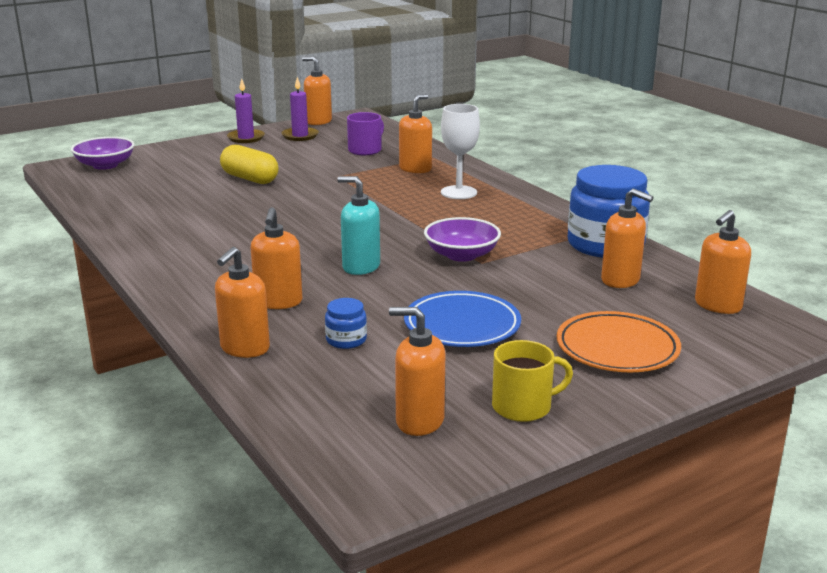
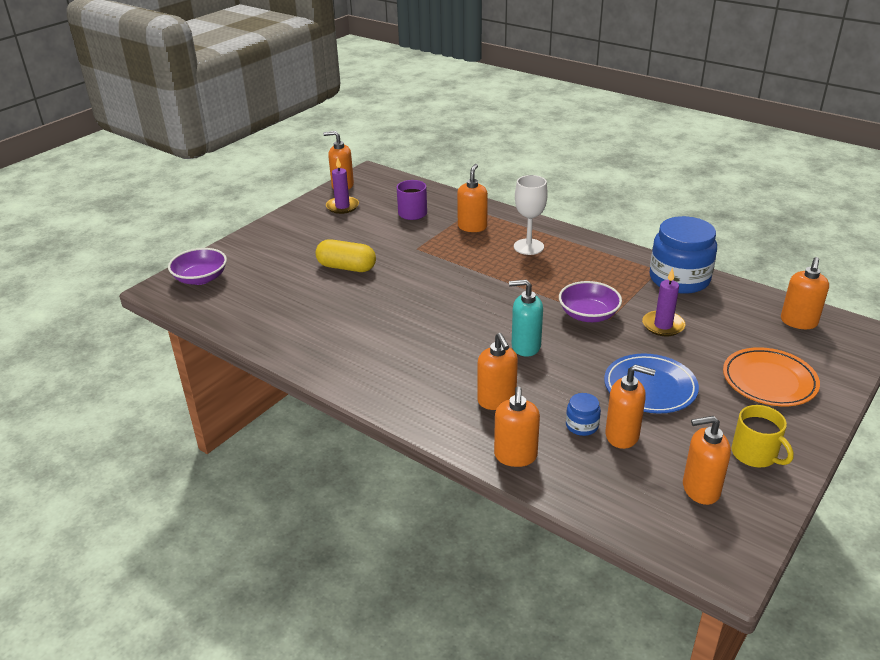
camera: 20 degrees left, 10 degrees up
purple candle [227,78,265,143] -> purple candle moved to [642,268,685,336]
yellow mug [492,340,573,422] -> yellow mug turned 90 degrees clockwise [731,405,794,467]
orange soap dispenser [601,188,653,288] -> orange soap dispenser moved to [605,364,656,449]

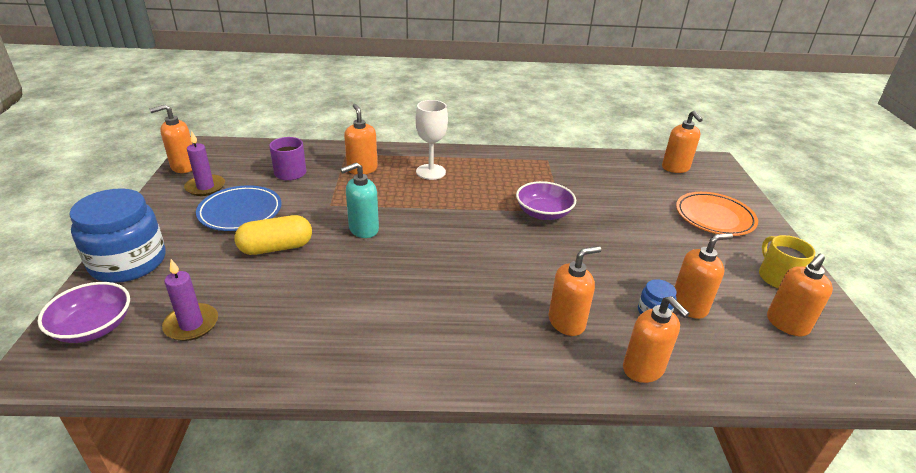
camera: 40 degrees left, 0 degrees up
orange soap dispenser [477,333,518,410] -> orange soap dispenser turned 60 degrees counterclockwise [548,246,601,336]
turquoise soap dispenser [509,279,543,357] -> turquoise soap dispenser moved to [340,162,379,238]
blue plate [604,354,699,413] -> blue plate moved to [196,185,282,231]
purple candle [642,268,685,336] -> purple candle moved to [162,259,218,341]
blue jar [649,216,717,294] -> blue jar moved to [69,189,165,283]
yellow mug [731,405,794,467] -> yellow mug turned 120 degrees counterclockwise [759,235,816,288]

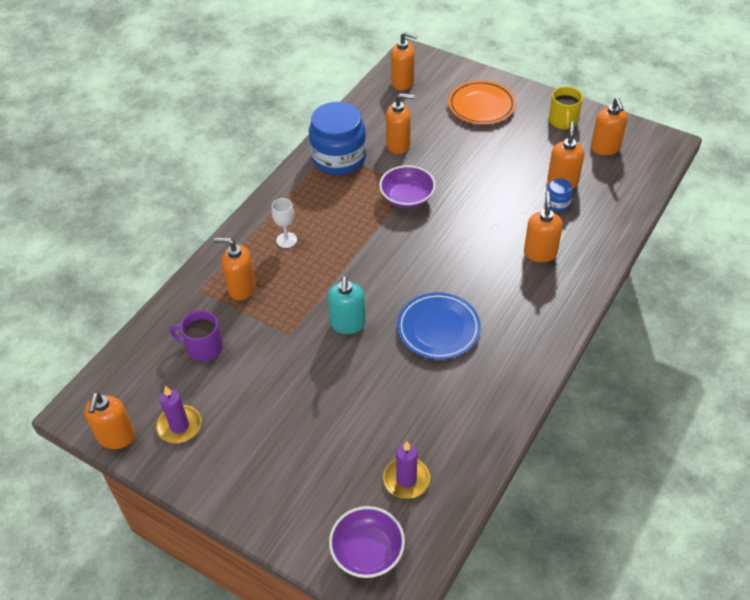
camera: 55 degrees left, 15 degrees up
blue jar [69,189,165,283] -> blue jar moved to [309,102,366,175]
blue plate [196,185,282,231] -> blue plate moved to [397,293,481,359]
yellow capsule [235,215,312,255] -> none
white goblet [415,100,448,180] -> white goblet [272,198,297,248], size x0.65
orange soap dispenser [623,296,690,383] -> orange soap dispenser moved to [386,93,415,154]
yellow mug [759,235,816,288] -> yellow mug turned 105 degrees counterclockwise [549,86,583,130]

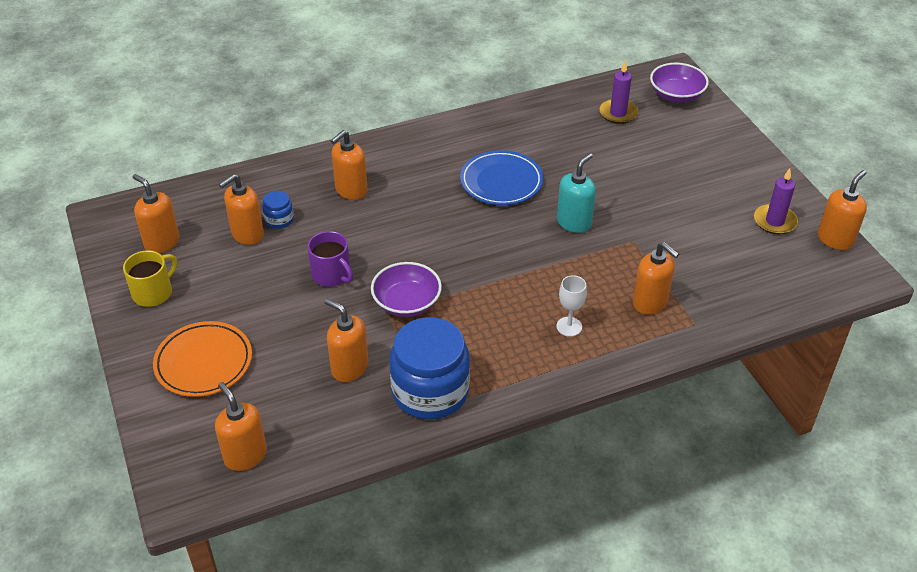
camera: 145 degrees left, 5 degrees down
purple mug [170,310,223,361] -> purple mug moved to [307,231,353,286]
orange soap dispenser [591,98,628,155] -> orange soap dispenser turned 75 degrees counterclockwise [133,174,179,253]

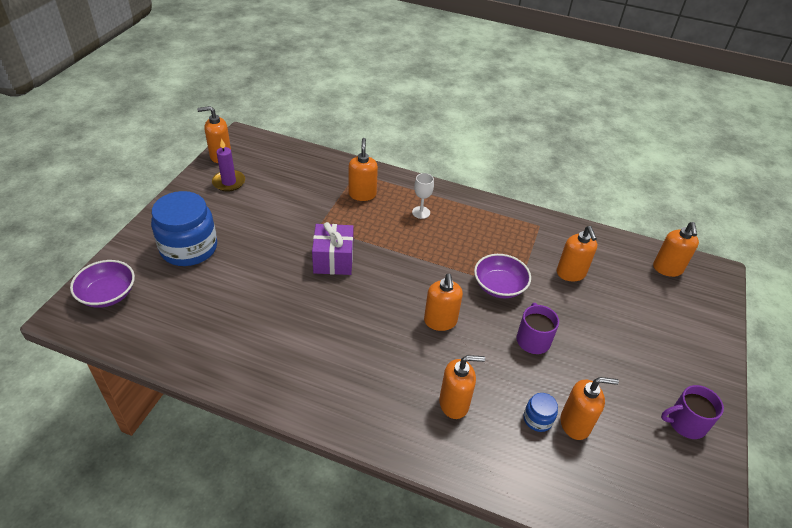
camera: 140 degrees left, 0 degrees up
yellow mug [123,250,177,307] -> purple mug [661,385,724,439]
orange soap dispenser [133,174,179,253] -> orange soap dispenser moved to [424,274,463,331]
orange plate [153,321,252,397] -> none
blue jar [389,317,470,420] -> blue jar moved to [151,191,217,266]
blue plate [460,150,543,205] -> none
turquoise soap dispenser [557,153,596,233] -> purple gift [312,222,353,275]
purple candle [599,62,638,124] -> none

